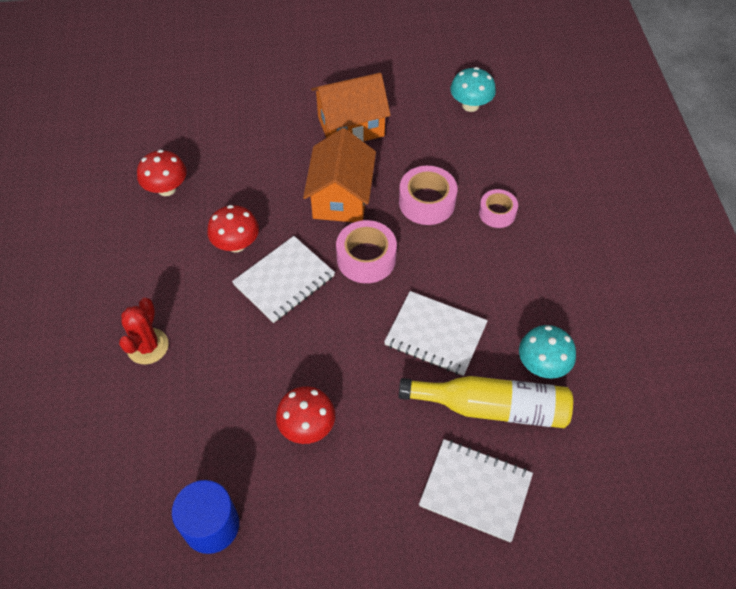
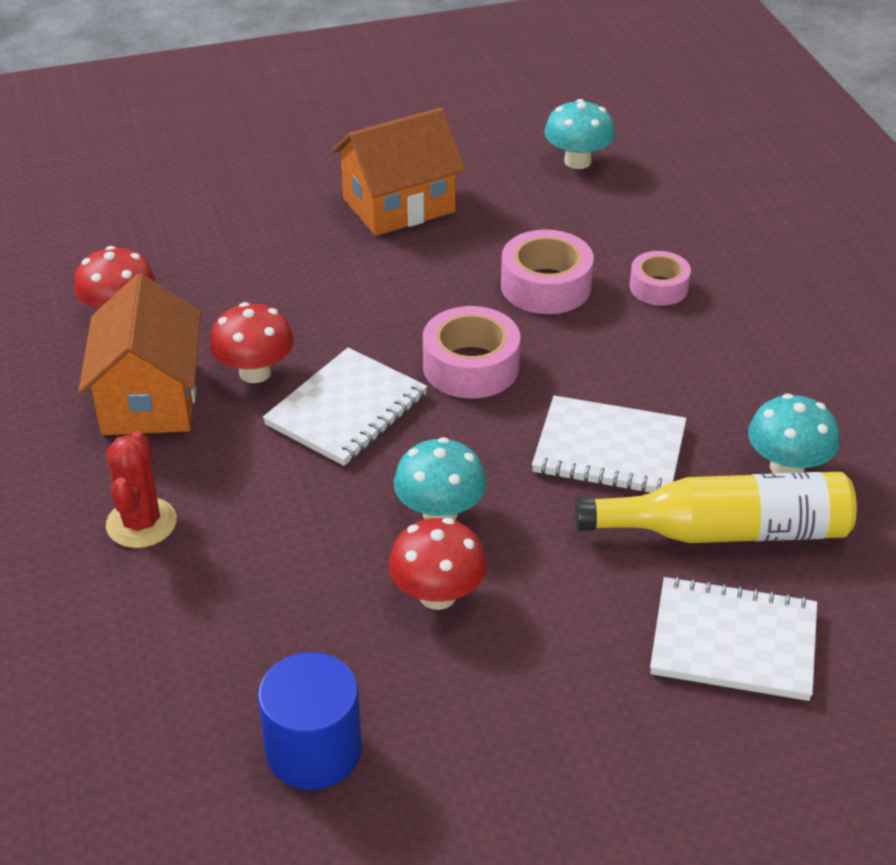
camera: 10 degrees left, 15 degrees down
orange house [303,128,376,222] -> orange house moved to [78,274,201,435]
none -> turquoise mushroom [394,437,487,521]

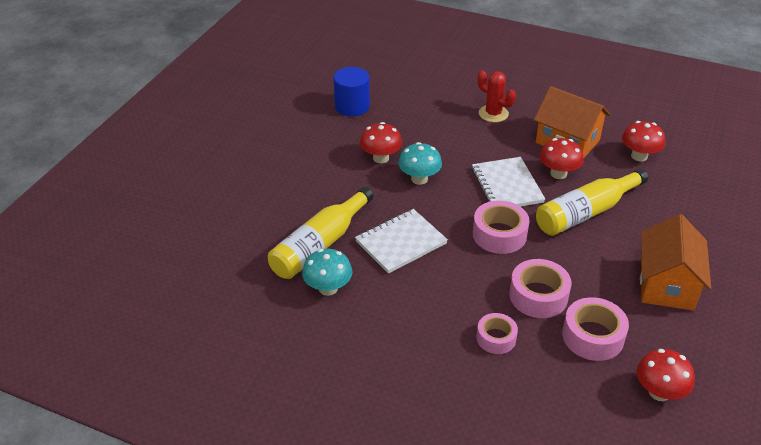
camera: 130 degrees right, 0 degrees up
turquoise mushroom [544,99,615,169] -> red mushroom [637,349,695,401]
white notebook [650,576,817,701] -> none
none -> yellow bottle [536,168,648,236]
none -> pink tape [562,297,629,361]

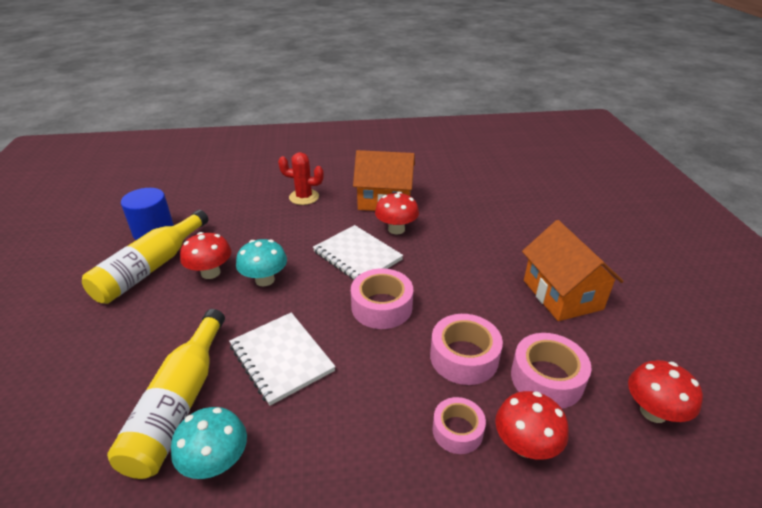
camera: 30 degrees left, 5 degrees down
white notebook [355,209,448,274] -> white notebook turned 60 degrees counterclockwise [229,313,336,406]
yellow bottle [536,168,648,236] -> yellow bottle moved to [82,210,208,304]
red mushroom [622,121,665,161] -> red mushroom moved to [495,391,569,460]

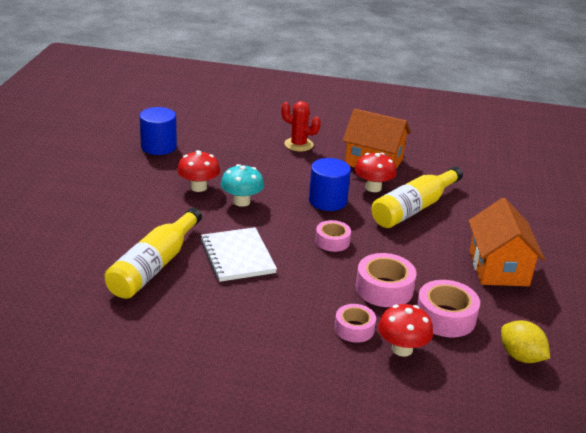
camera: 15 degrees right, 5 degrees down
yellow bottle [82,210,208,304] -> yellow bottle moved to [371,166,463,228]
turquoise mushroom [171,407,247,479] -> none
white notebook [313,225,403,279] -> blue cylinder [309,158,351,211]
pink tape [351,268,413,329] -> pink tape [315,220,351,252], size x0.65
red mushroom [628,360,703,423] -> yellow lemon [501,320,550,363]

